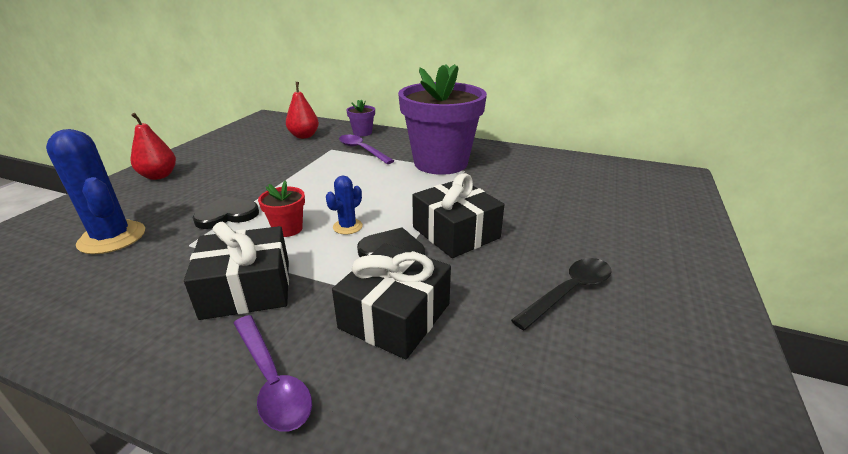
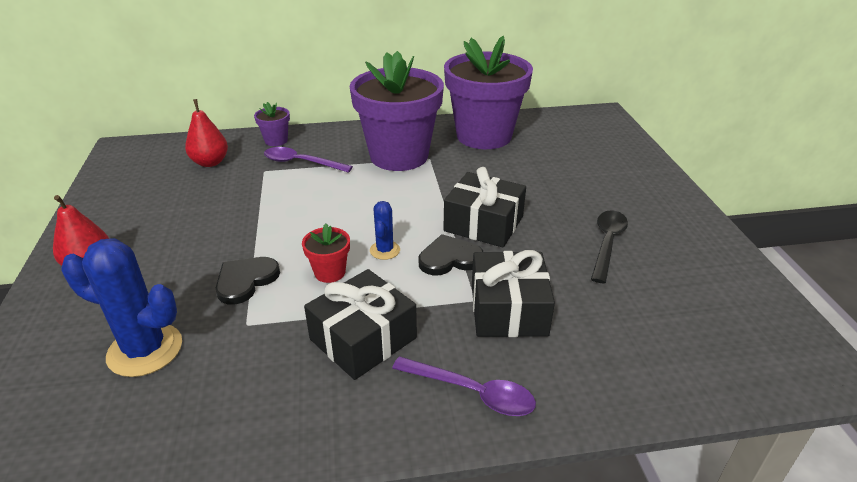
camera: 30 degrees left, 5 degrees up
none -> purple flower pot [444,36,533,149]

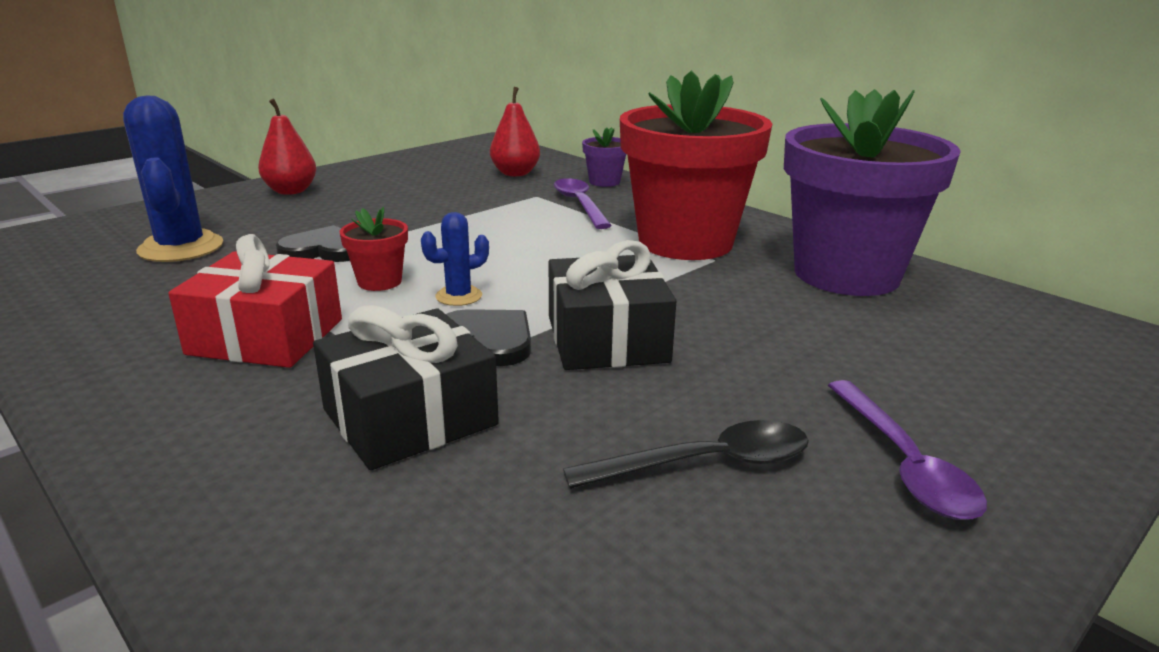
camera: 55 degrees right, 10 degrees down
black gift [304,269,417,380] -> red gift [168,234,342,368]
purple flower pot [349,51,444,171] -> red flower pot [620,71,772,260]
purple spoon [392,356,536,416] -> purple spoon moved to [828,380,987,520]

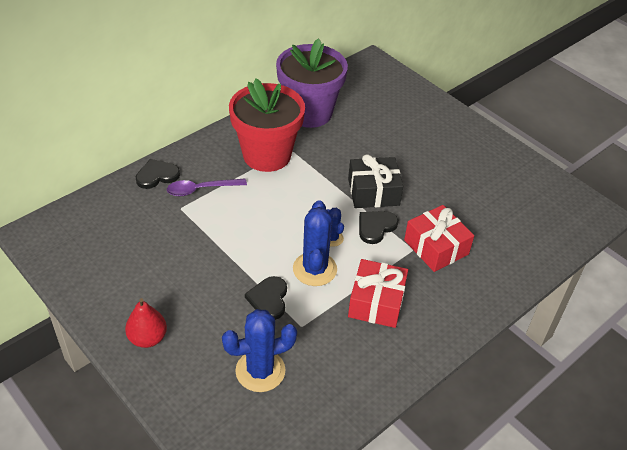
camera: 90 degrees left, 20 degrees up
black gift [313,305,499,470] -> red gift [404,205,474,272]
red flower pot [340,207,408,291] -> blue cactus [293,200,337,286]
red pear [490,87,540,176] -> none
black spoon [563,420,809,489] -> none
purple flower pot [582,127,626,187] -> black heart [136,159,180,189]
purple spoon [828,380,987,520] -> none

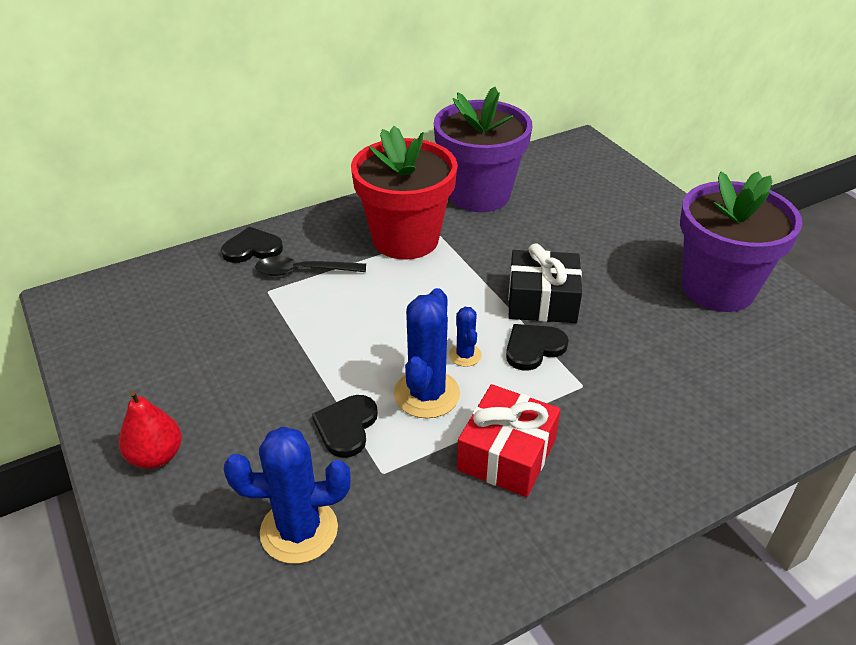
camera: 15 degrees right, 5 degrees down
purple spoon [167,179,247,196] -> black spoon [255,256,366,276]
red gift [404,205,474,272] -> none
none -> purple flower pot [680,171,802,312]

